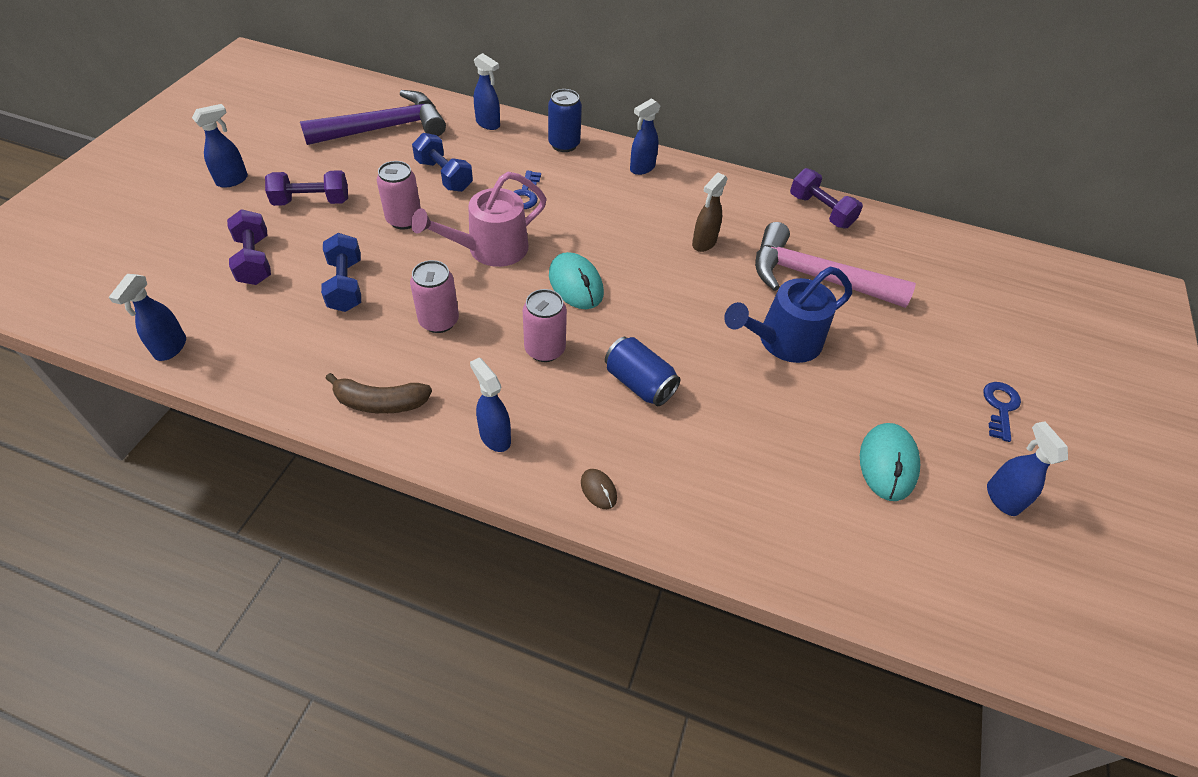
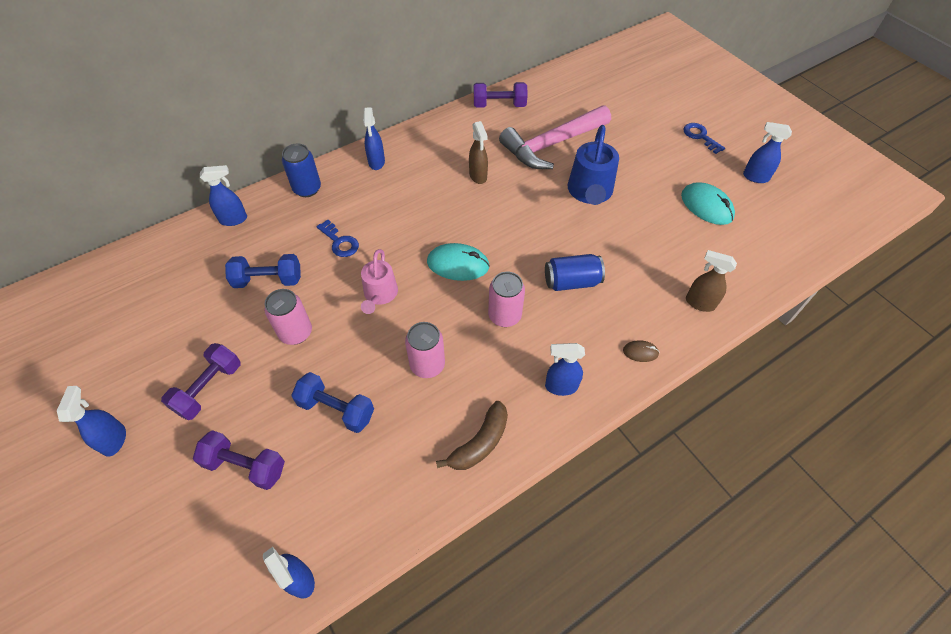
camera: 50 degrees left, 5 degrees up
purple hammer [300,90,446,145] -> none
pink watering can [411,172,547,267] -> pink watering can [361,249,398,314], size x0.66
none -> brown spray bottle [686,250,737,312]

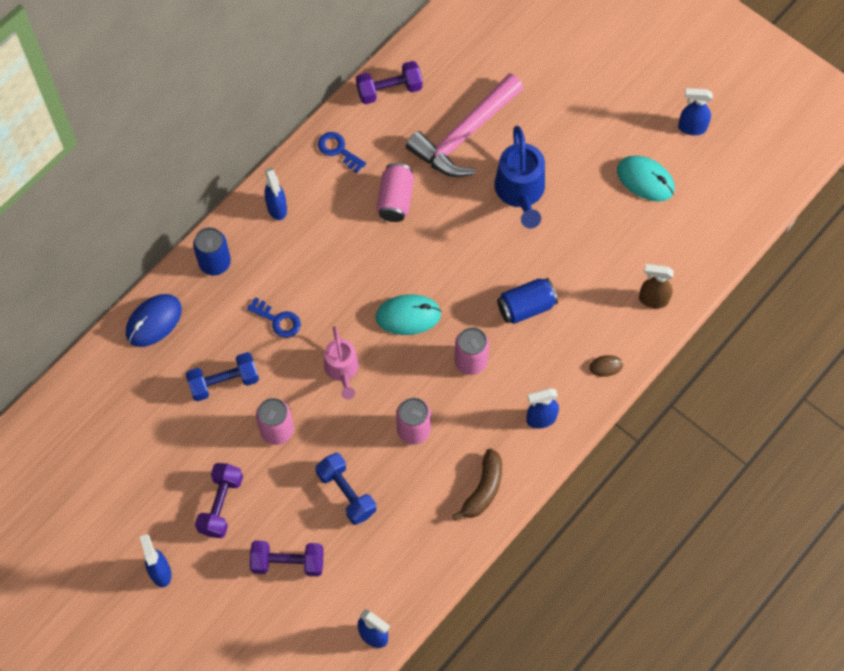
camera: 15 degrees left, 10 degrees up
blue spray bottle [200,165,247,226] -> blue mouse [126,294,182,347]
blue dumbbell [291,372,374,433] -> blue dumbbell turned 45 degrees clockwise [316,453,376,525]
brown spray bottle [469,121,488,184] -> pink can [376,163,414,222]
blue key [683,123,725,154] -> blue key moved to [318,132,366,173]

